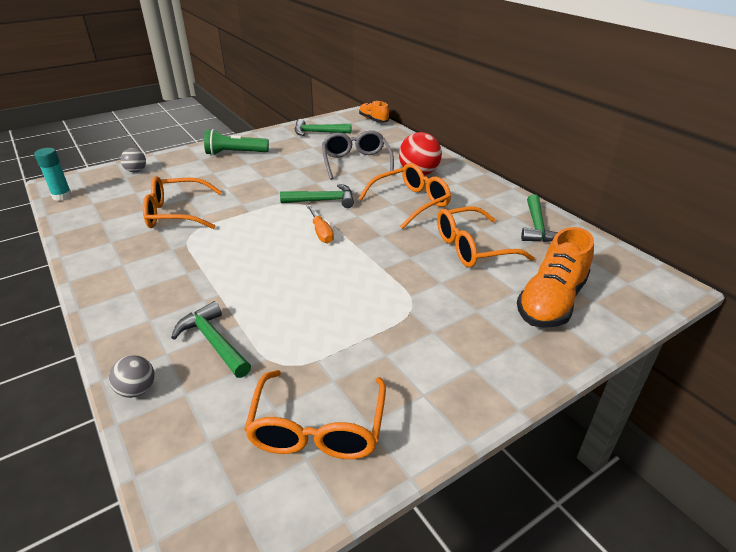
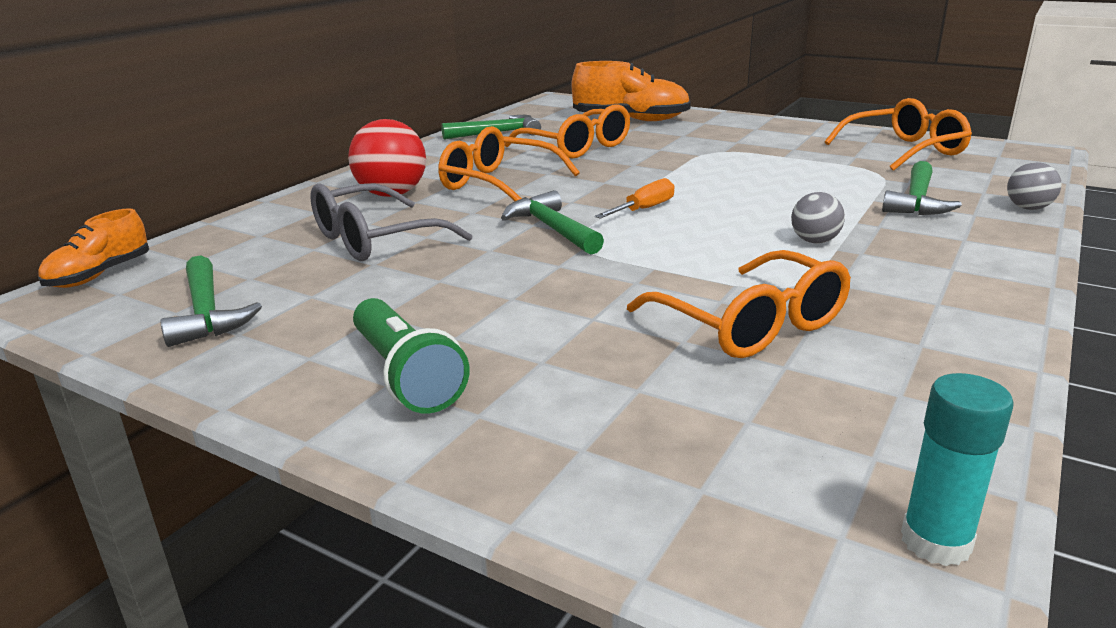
camera: 115 degrees left, 10 degrees down
grey ball [120,148,146,172] -> grey ball moved to [791,192,845,244]

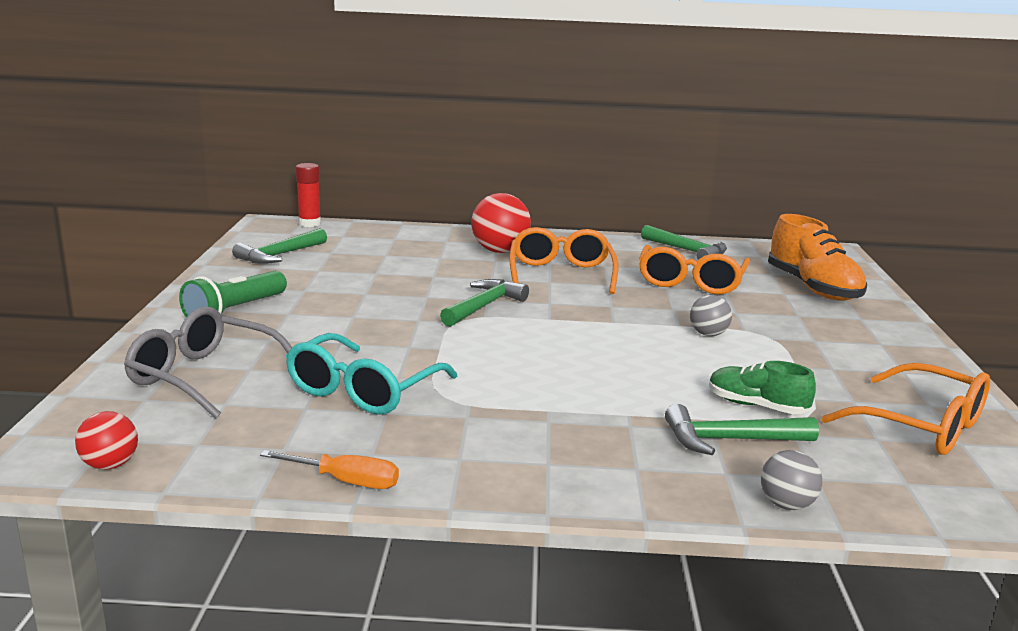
camera: 60 degrees right, 5 degrees down
orange shoe [38,208,149,288] -> red glue stick [296,163,321,227]
grey glasses [310,183,473,261] -> grey glasses moved to [124,306,292,418]
orange screwdriver [595,178,674,219] -> orange screwdriver moved to [260,450,399,489]
orange glasses [627,250,851,358] -> turquoise glasses [286,333,457,415]
grey ball [791,192,845,244] -> grey ball moved to [690,295,732,336]
turquoise glue stick [901,373,1014,566] -> red ball [75,411,138,470]
none -> green shoe [709,361,816,414]

